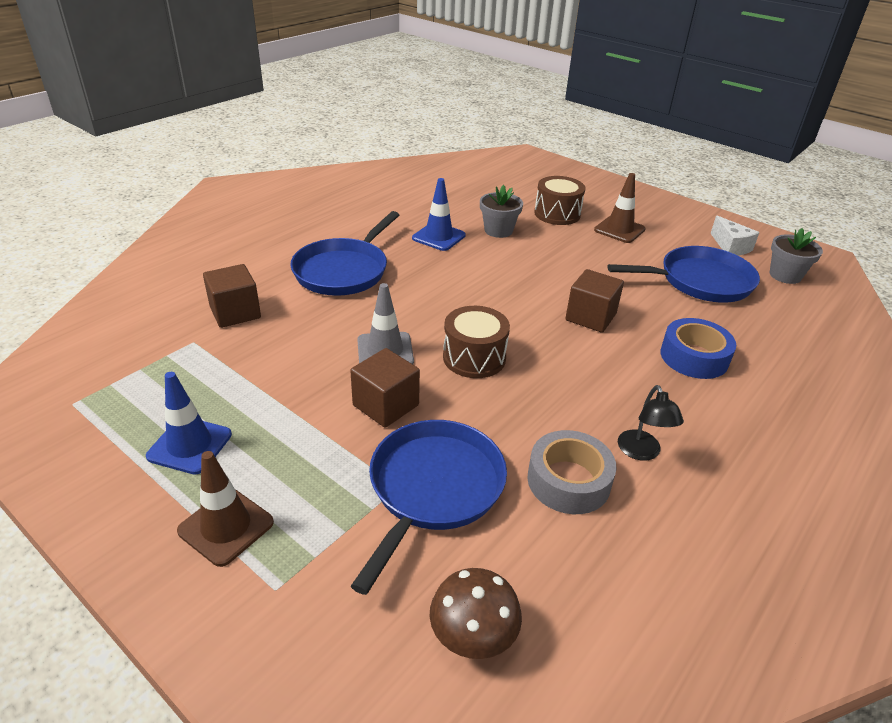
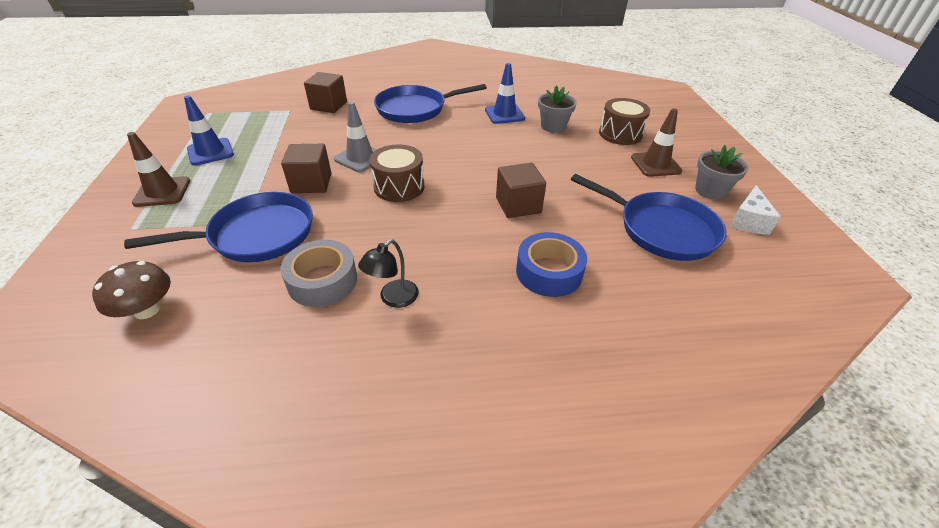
camera: 45 degrees right, 5 degrees up
grey flower pot [769,228,823,284] -> grey flower pot moved to [695,145,748,200]

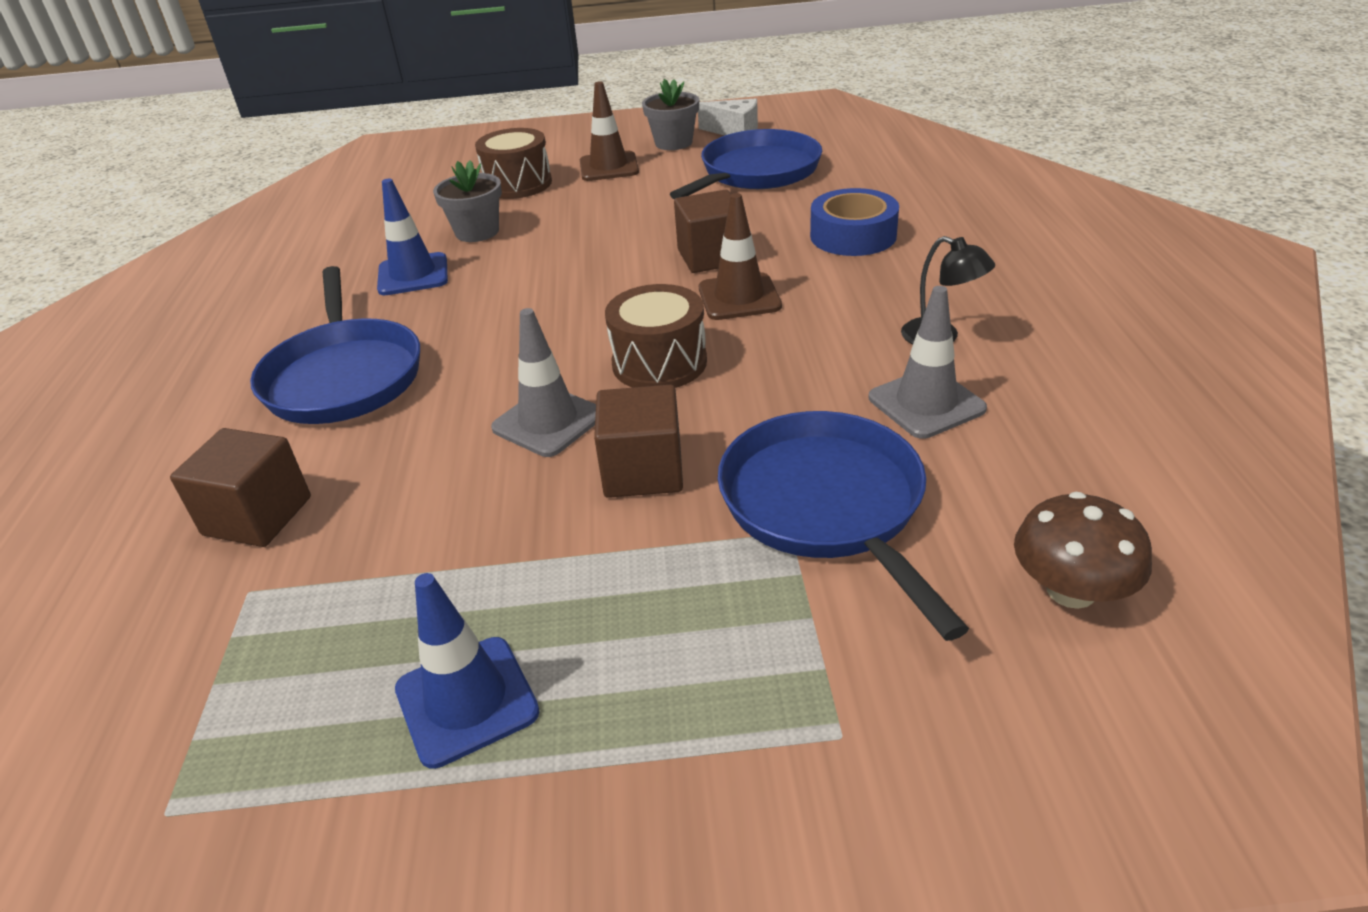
camera: 85 degrees left, 5 degrees down
brown traffic cone [127,132,190,207] -> brown traffic cone moved to [699,193,782,320]
grey tape [280,240,357,307] -> grey traffic cone [869,286,987,439]

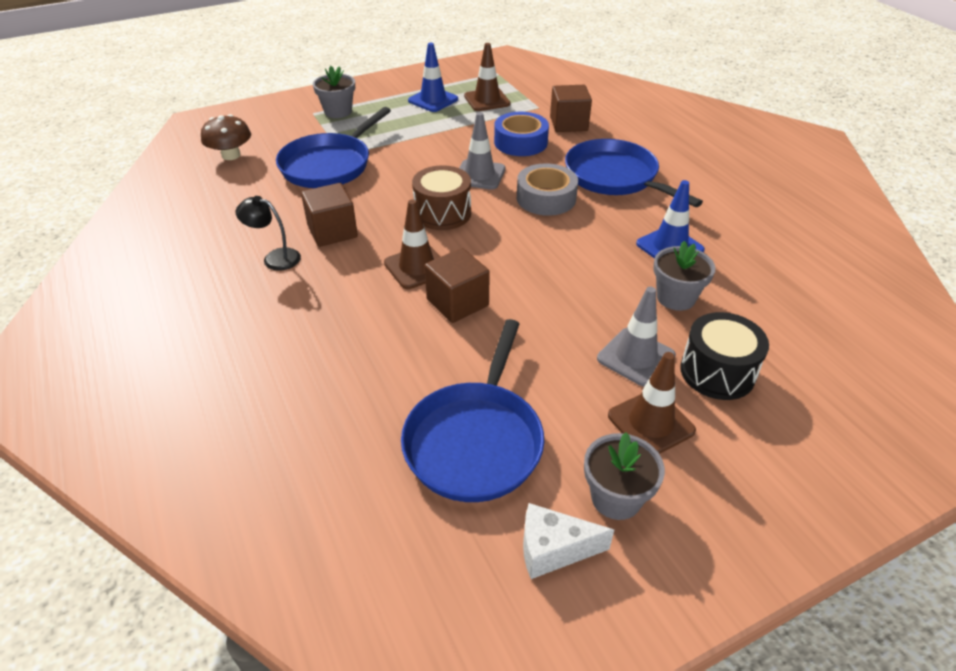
camera: 155 degrees right, 5 degrees up
brown drum [475,128,552,199] -> black drum [680,312,769,400]
brown cube [594,385,683,498] -> brown cube moved to [301,183,358,247]
blue pan [718,411,969,641] -> blue pan turned 75 degrees clockwise [276,107,391,188]
blue tape [810,188,899,256] -> blue tape moved to [494,112,549,156]
grey traffic cone [869,286,987,439] -> grey traffic cone moved to [597,287,676,387]
none -> grey flower pot [313,66,355,118]
none -> brown traffic cone [464,43,511,111]
none -> grey tape [517,163,578,216]

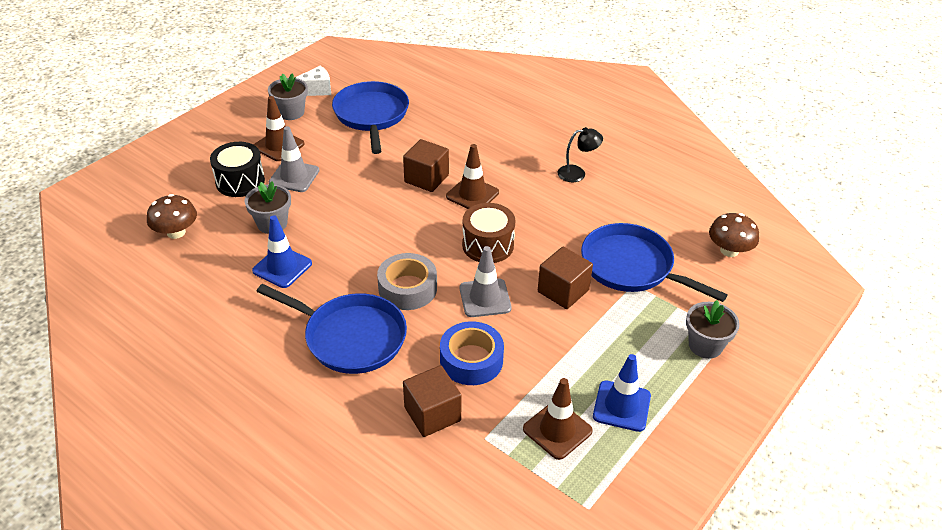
camera: 155 degrees right, 0 degrees up
blue pan [276,107,391,188] -> blue pan turned 60 degrees counterclockwise [581,223,728,302]
brown cube [301,183,358,247] -> brown cube moved to [538,247,593,309]
none -> brown mushroom [147,194,197,239]

